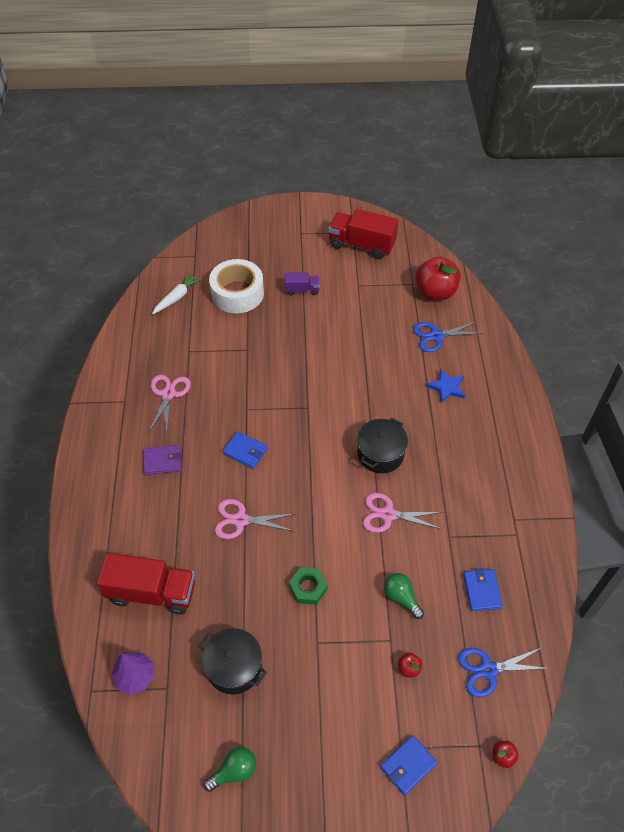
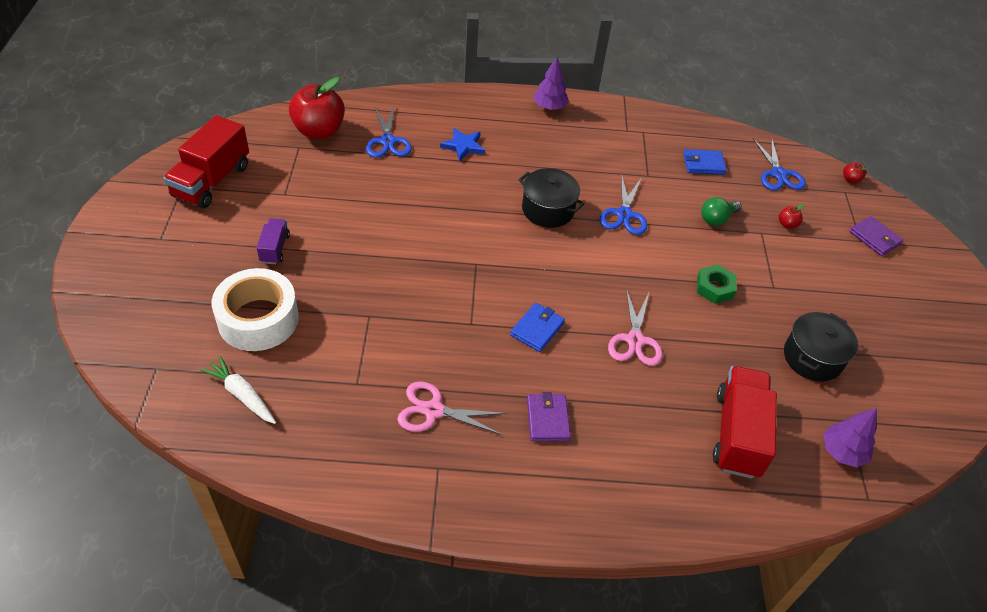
camera: 90 degrees left, 5 degrees down
green light bulb [203,747,256,792] -> none
pink scissors [363,493,443,533] -> blue scissors [599,174,647,235]
blue wallet [380,735,437,795] -> purple wallet [850,216,903,256]
none -> purple tree [533,57,569,110]

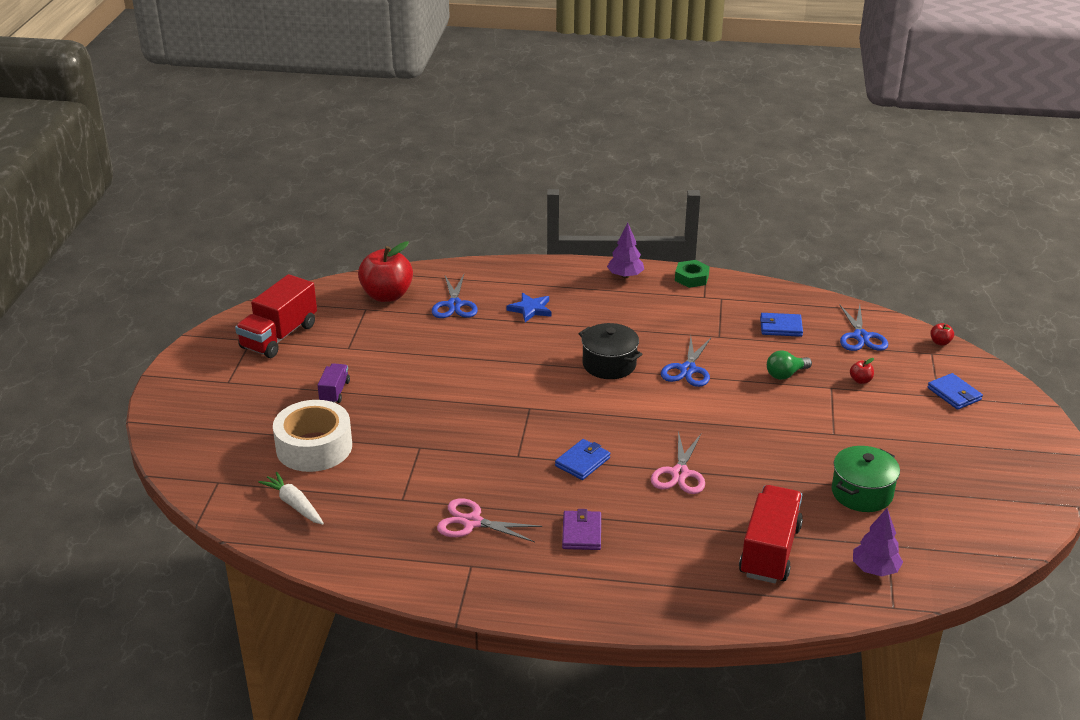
camera: 10 degrees right, 15 degrees down
green nut [697,265,737,304] -> green nut moved to [675,260,710,288]
black pot [784,312,858,381] -> green pot [832,446,900,512]
purple wallet [850,216,903,256] -> blue wallet [928,373,983,410]

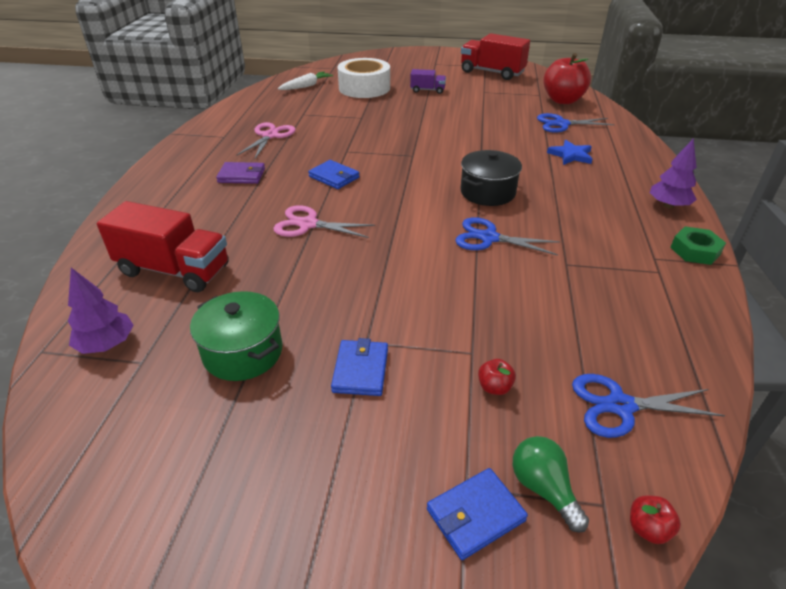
camera: 90 degrees right, 5 degrees up
blue wallet [760,313,803,337] -> blue wallet moved to [331,338,388,396]
green light bulb [767,350,812,380] -> green light bulb moved to [513,436,589,533]

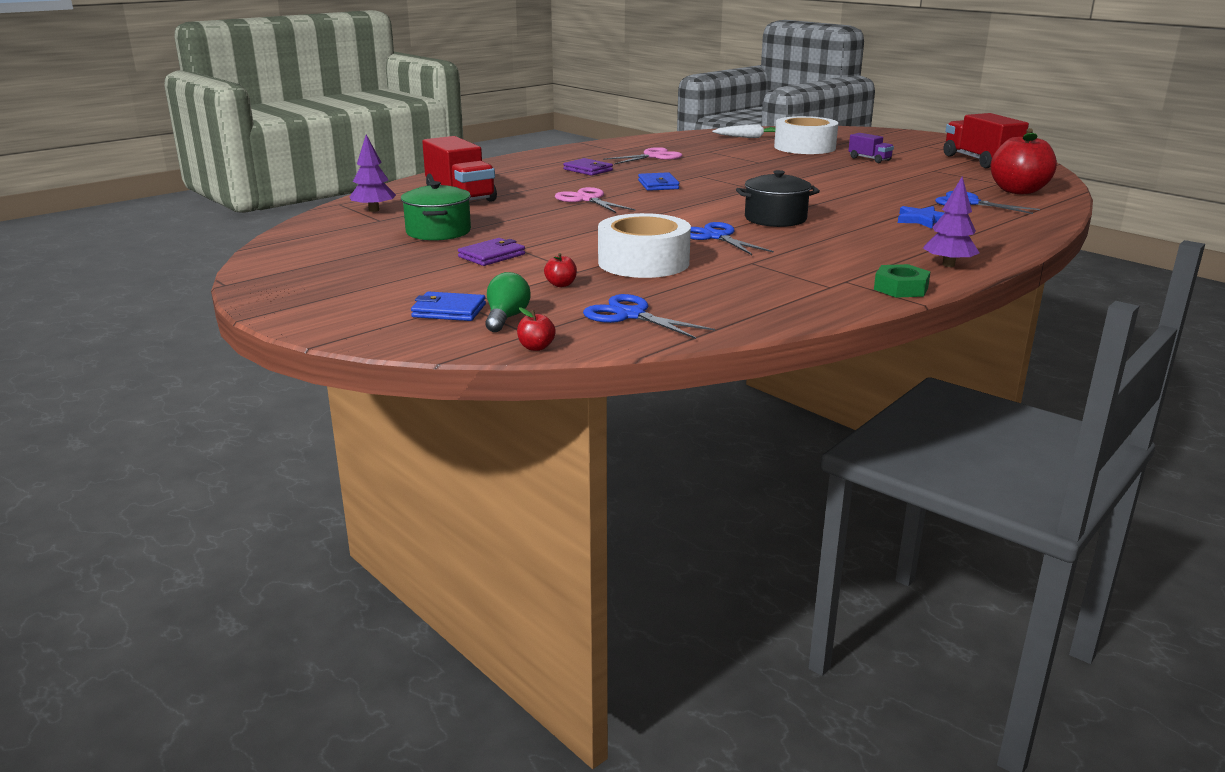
camera: 40 degrees right, 15 degrees down
blue wallet [331,338,388,396] -> purple wallet [458,238,525,266]
none -> white tape [598,213,691,278]

